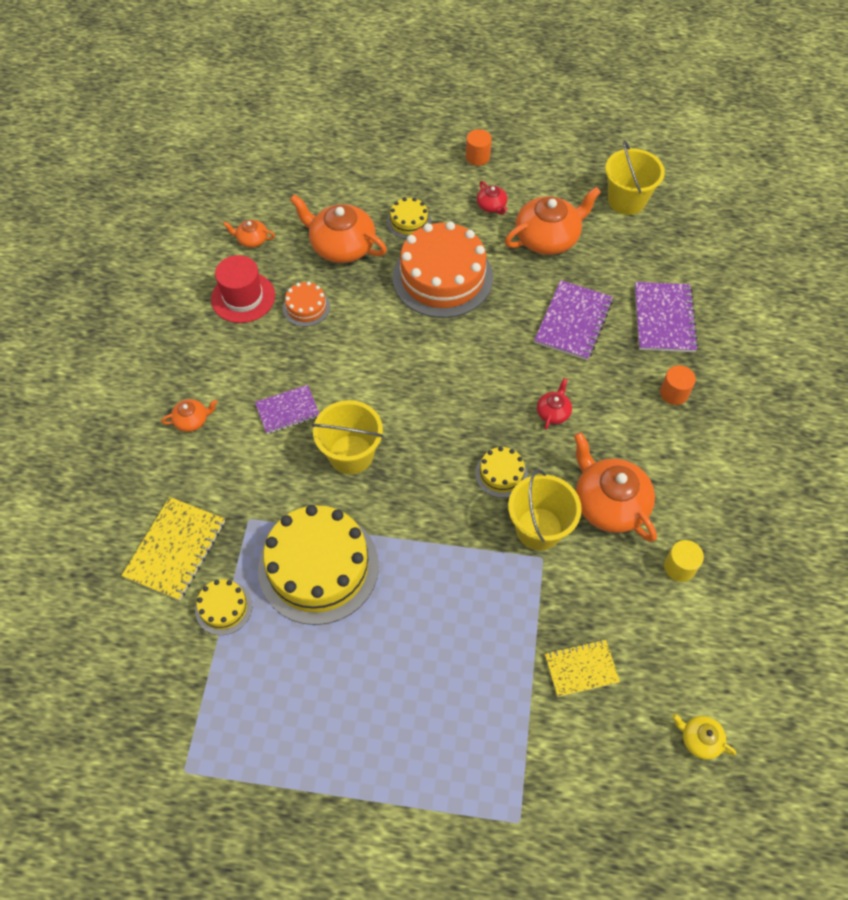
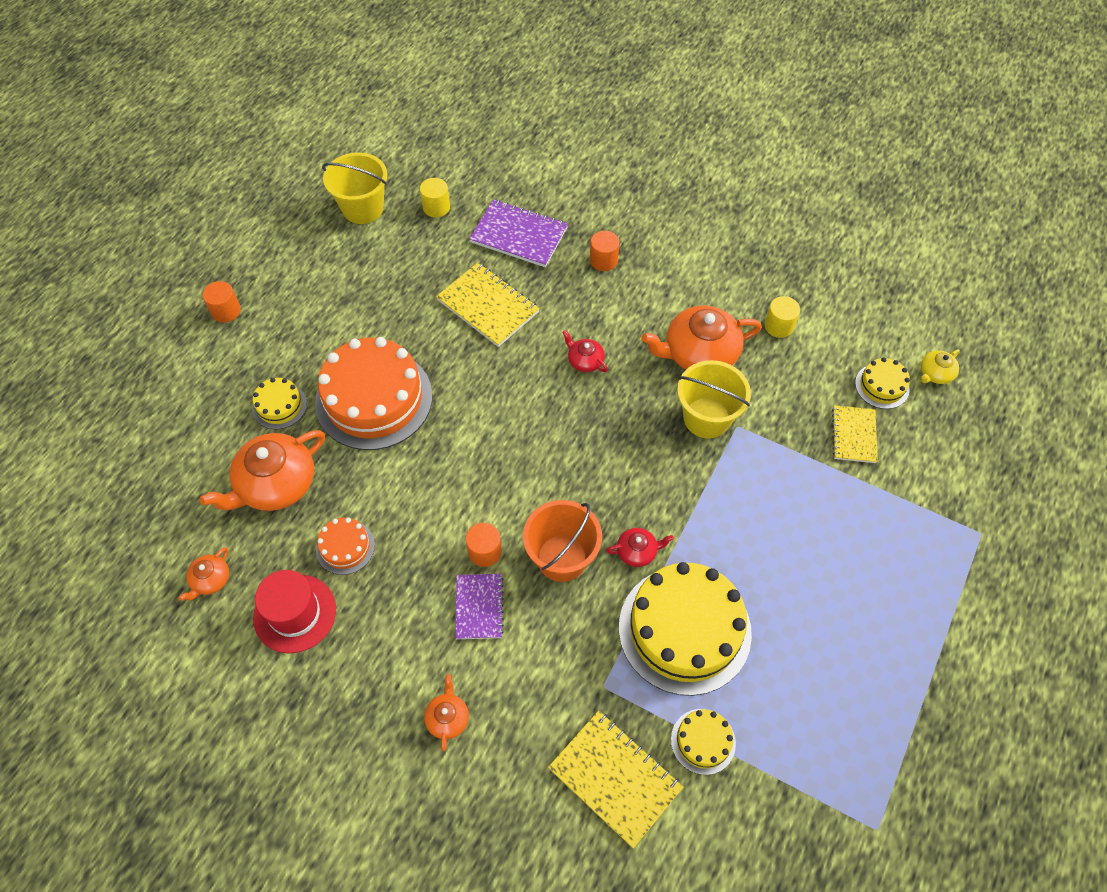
camera: 70 degrees left, 0 degrees up
yellow bucket [312,400,384,474] -> orange bucket [523,500,602,582]
yellow cake [475,447,528,498] -> yellow cake moved to [855,357,910,409]
red teapot [477,181,508,215] -> red teapot moved to [606,528,674,567]
orange teapot [505,187,601,255] -> none
purple notebook [534,280,613,360] -> yellow notebook [436,262,540,347]
none -> yellow cylinder [420,178,450,217]
none -> orange cylinder [466,523,502,567]

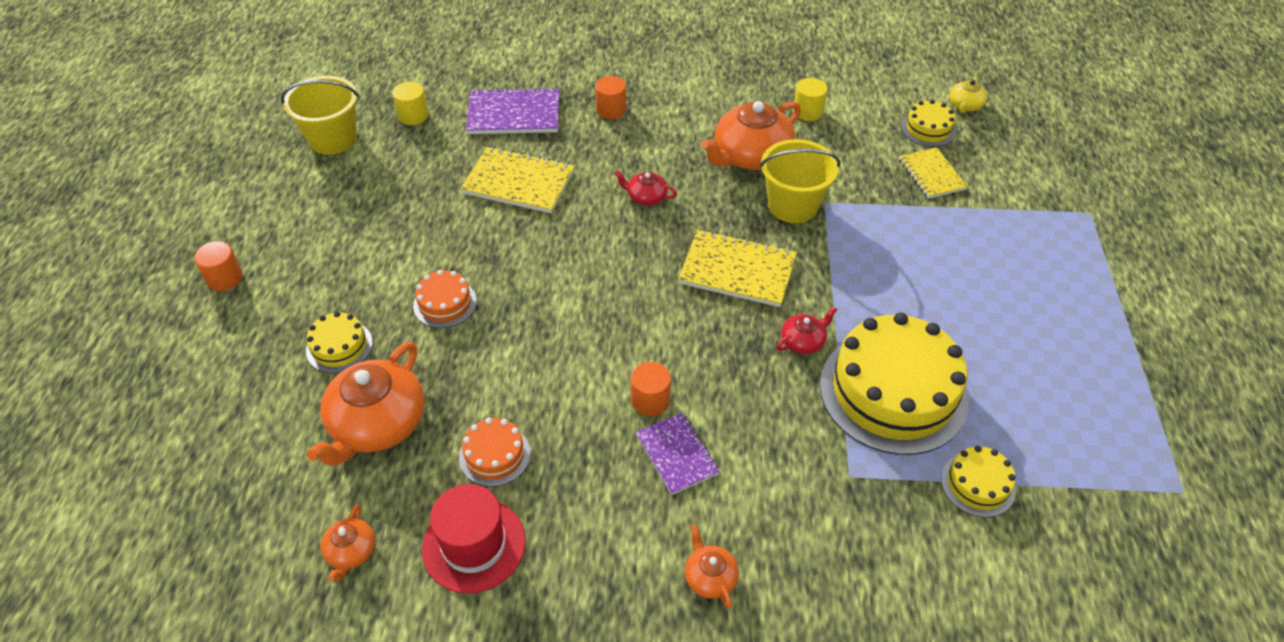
camera: 25 degrees left, 10 degrees down
orange cake [315,337,432,450] -> orange cake [413,270,477,328], size x0.46
orange bucket [523,500,602,582] -> none
yellow notebook [548,711,683,848] -> yellow notebook moved to [678,230,797,307]

